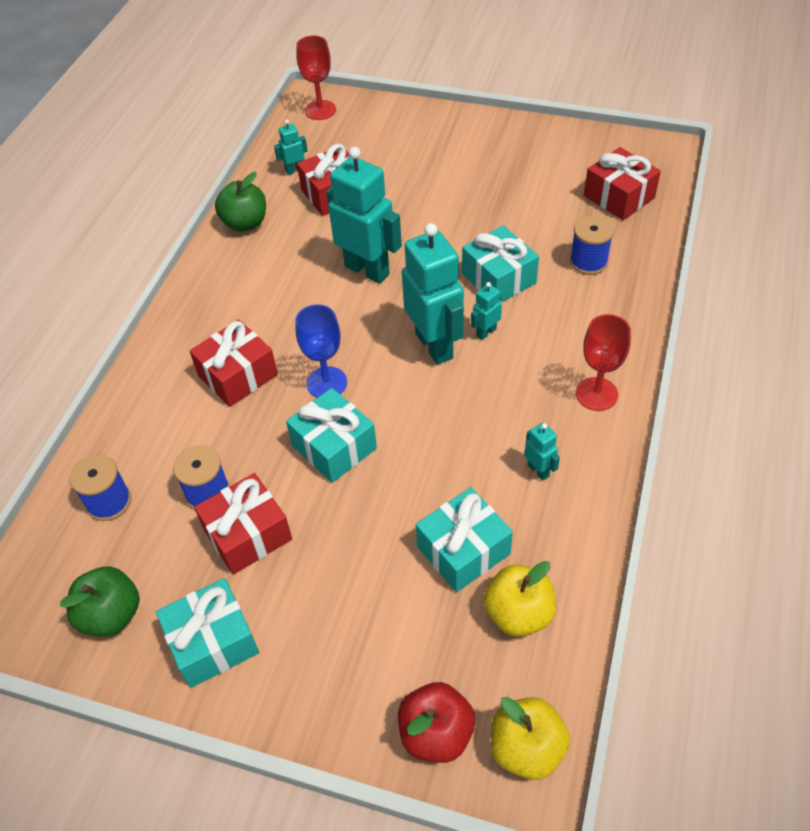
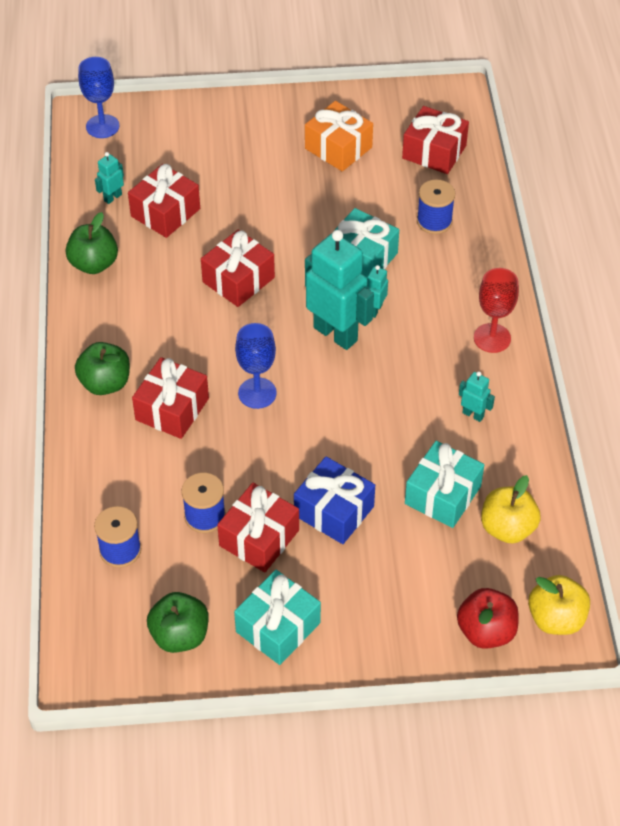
camera: 25 degrees left, 0 degrees up
turquoise gift [286,388,377,483] -> none
red goblet [296,35,336,120] -> blue goblet [78,57,120,138]
turquoise robot [326,147,402,284] -> red gift [201,230,275,307]
none -> green apple [75,342,130,395]
none -> blue gift [294,457,375,544]
none -> orange gift [305,101,373,171]

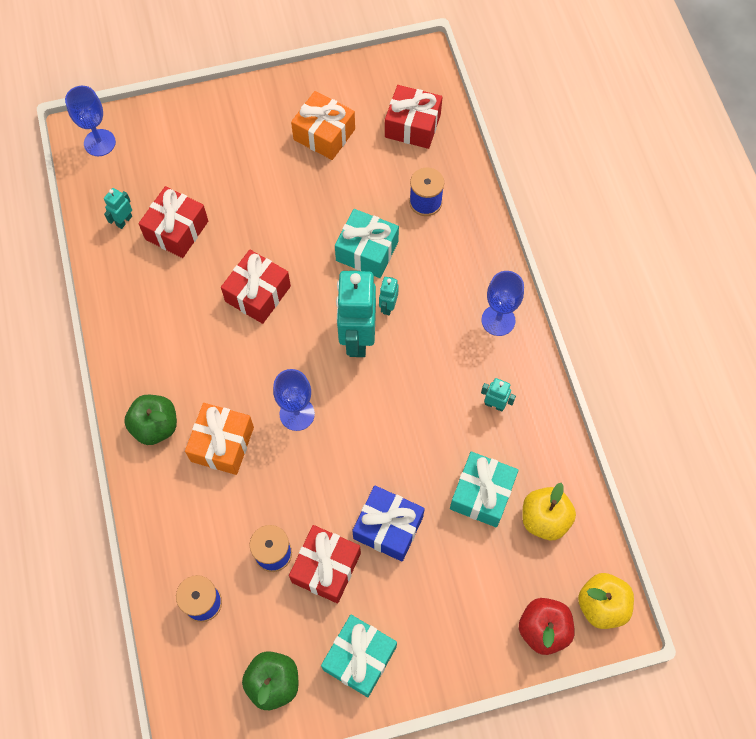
camera: 10 degrees left, 15 degrees up
green apple [66,212,118,274] -> none
red gift [132,357,209,439] -> orange gift [185,403,254,475]
turquoise robot [305,230,374,350] -> turquoise robot turned 120 degrees counterclockwise [336,270,376,357]
red goblet [474,268,519,353] -> blue goblet [481,271,524,336]

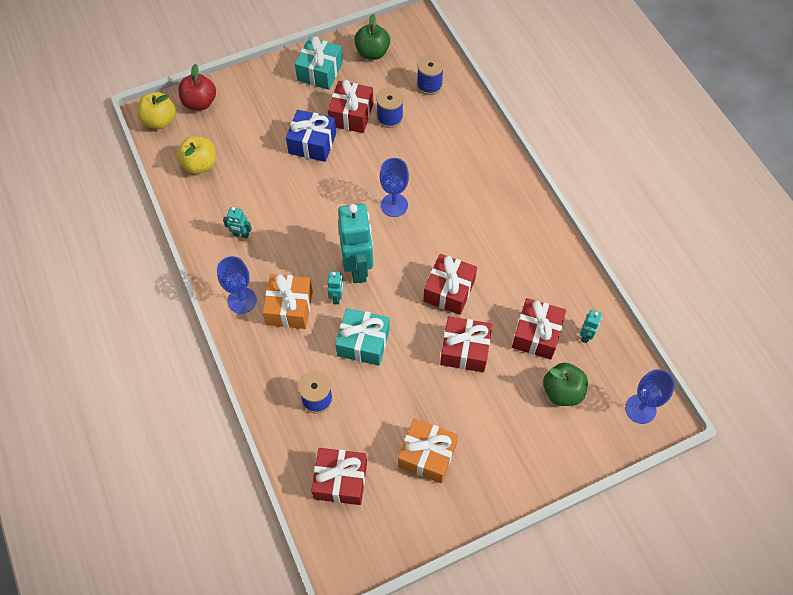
camera: 170 degrees right, 5 degrees down
green apple [124,395,177,445] -> green apple moved to [543,363,588,406]
orange gift [185,403,254,475] -> orange gift moved to [263,274,313,329]
turquoise gift [450,452,519,527] -> none
none -> red gift [440,316,492,372]

